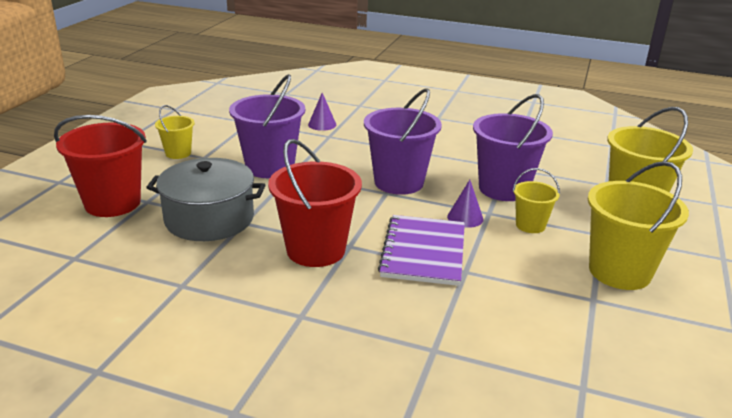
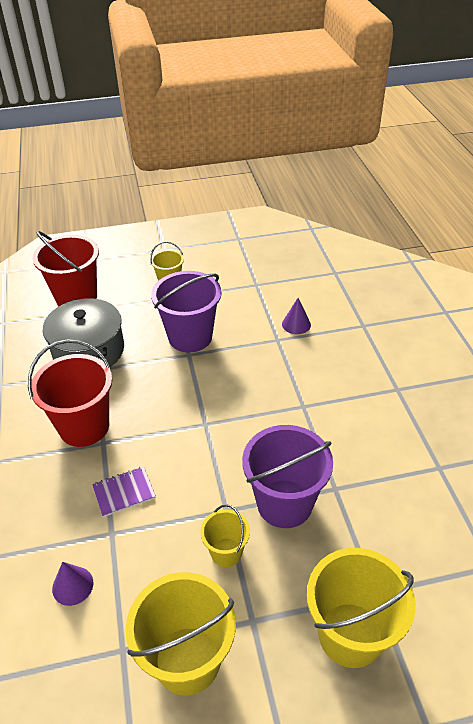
camera: 60 degrees right, 15 degrees up
purple bucket [364,88,442,195] -> none
purple notebook [378,215,465,286] -> purple notebook [92,466,156,517], size x0.55
purple cone [447,180,483,228] -> purple cone moved to [52,562,93,606]

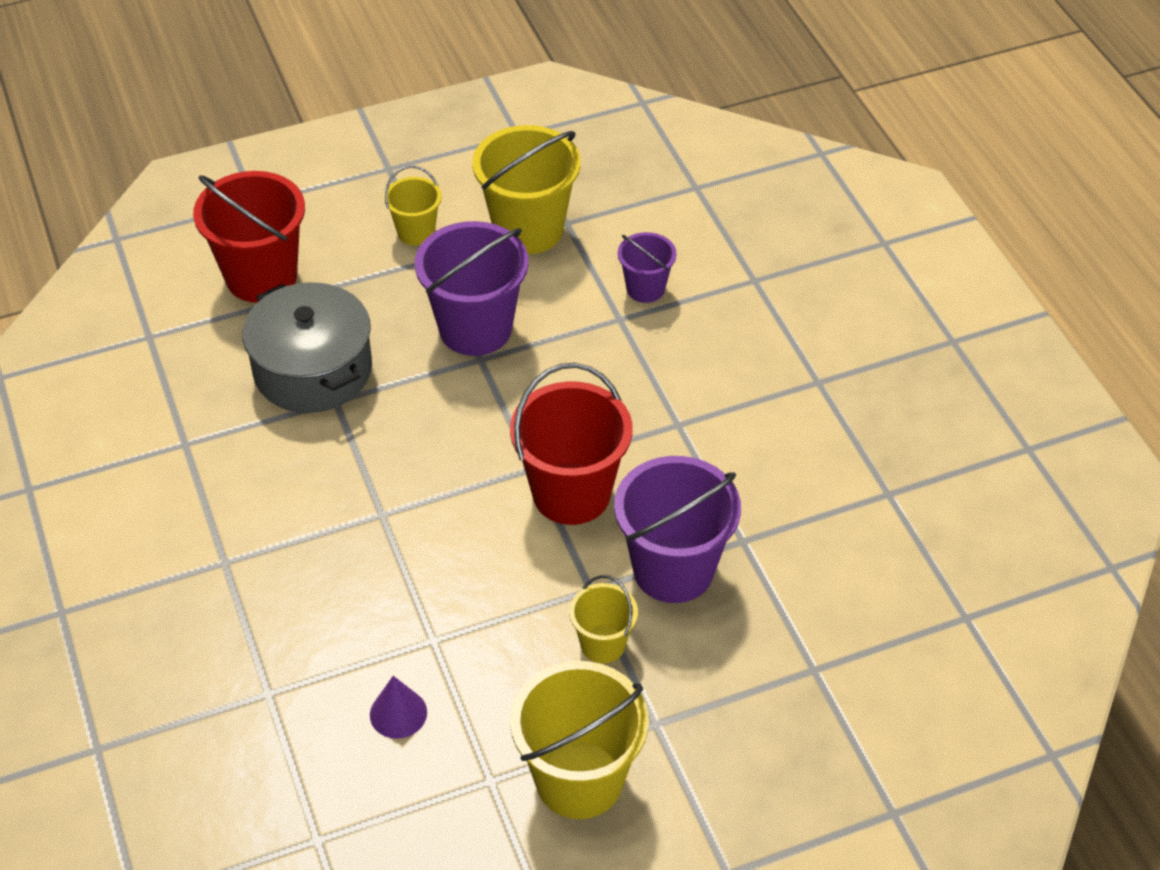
camera: 10 degrees left, 5 degrees up
red bucket [28,339,112,447] -> red bucket moved to [510,363,633,525]
purple notebook [92,466,156,517] -> none
purple cone [282,298,311,334] -> purple bucket [618,232,677,303]
yellow bucket [307,548,416,668] -> yellow bucket moved to [472,125,581,254]

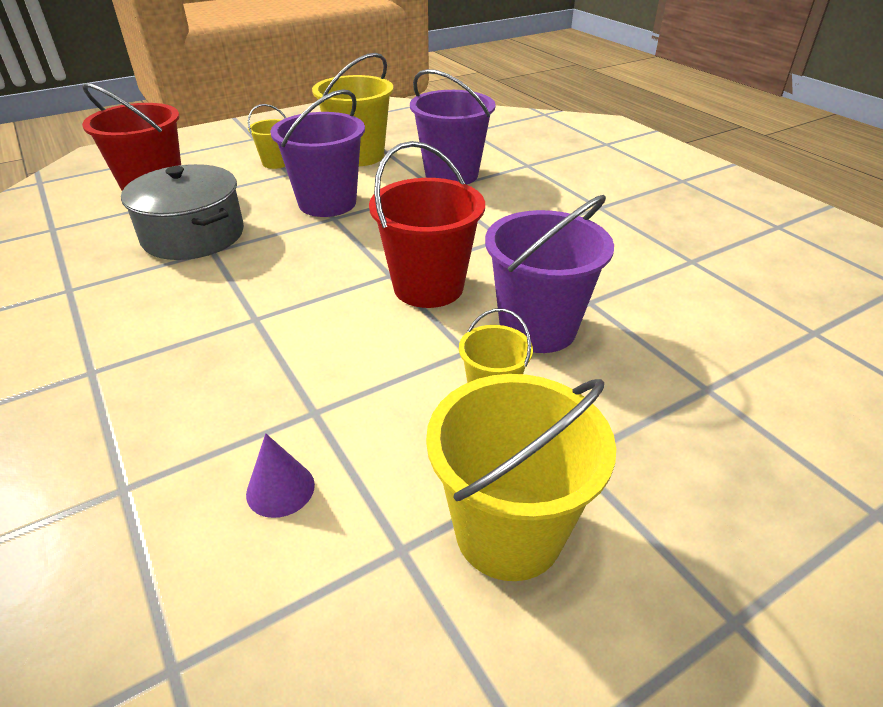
camera: 10 degrees left, 10 degrees down
purple bucket [618,232,677,303] -> purple bucket [410,69,496,184], size x1.86

